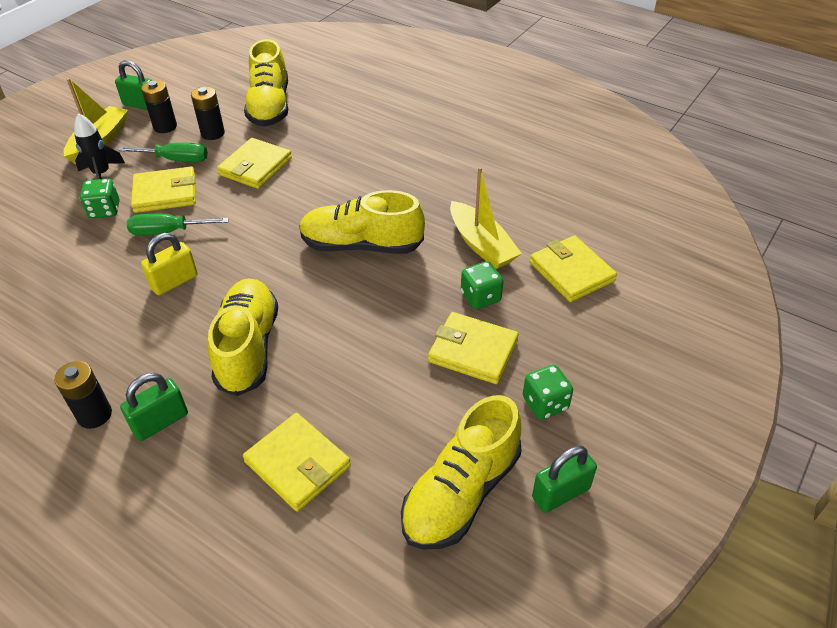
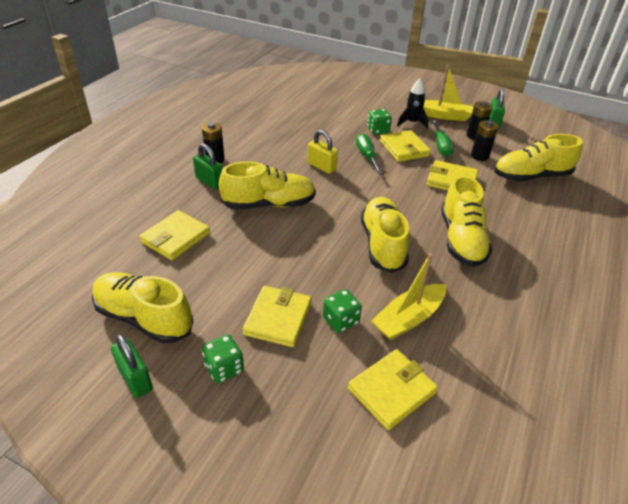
camera: 80 degrees right, 5 degrees down
none -> yellow shoe [441,175,492,267]

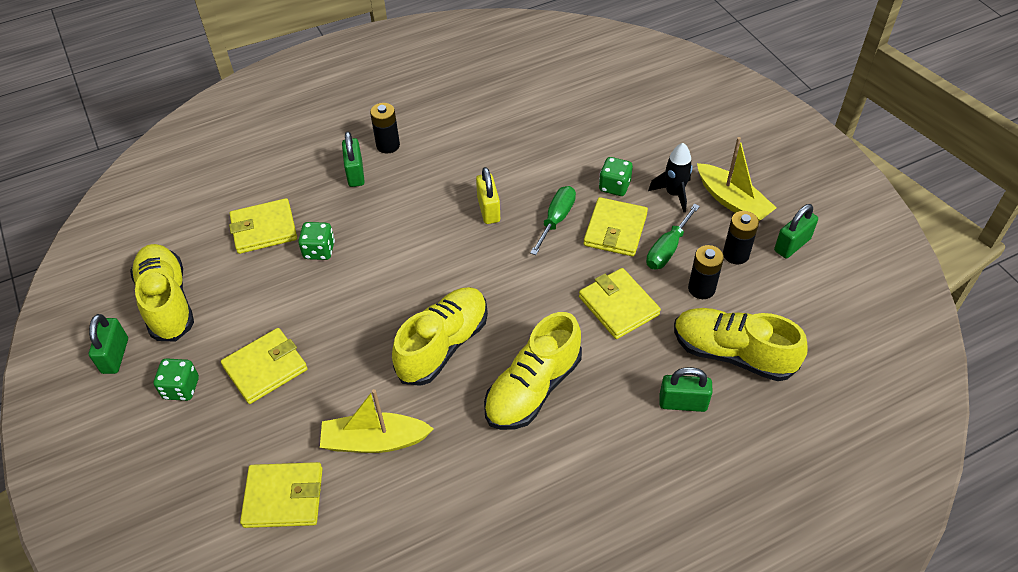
camera: 40 degrees right, 10 degrees up
yellow shoe [219,161,316,210] -> none
green dice [323,289,362,333] -> green dice moved to [298,222,335,260]
none -> green padlock [659,367,713,412]

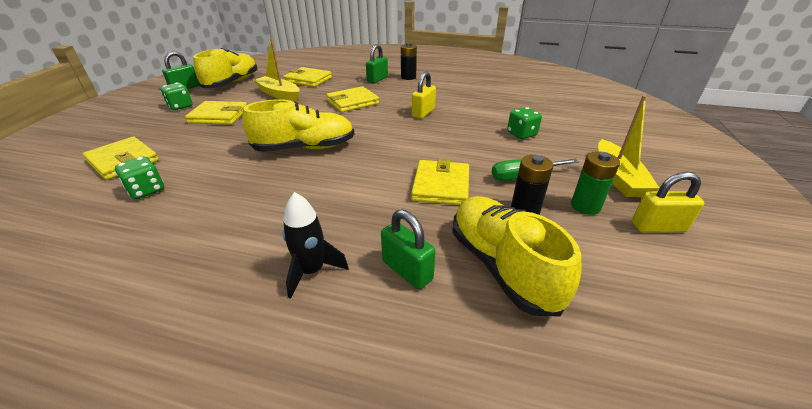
camera: 40 degrees right, 15 degrees down
green dice [298,222,335,260] -> green dice moved to [115,157,164,199]
yellow boat [320,389,434,453] -> yellow boat moved to [253,38,299,102]
yellow shoe [484,312,582,430] -> none
green screwdriver [530,186,576,255] -> none
yellow wallet [584,197,648,256] -> yellow wallet moved to [326,86,379,112]
black rocket [648,143,693,212] -> black rocket moved to [283,192,349,299]
black battery [723,211,759,264] -> green battery [571,151,620,215]
green padlock [774,204,818,258] -> yellow padlock [632,172,704,233]

